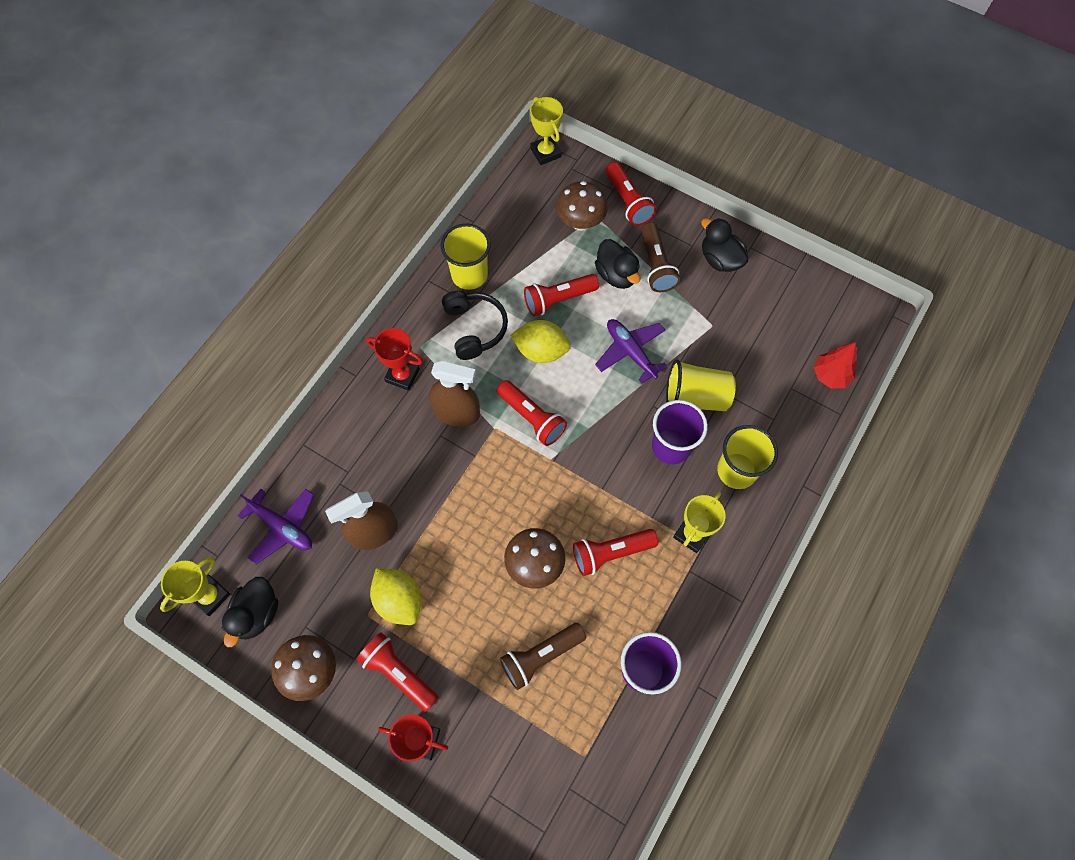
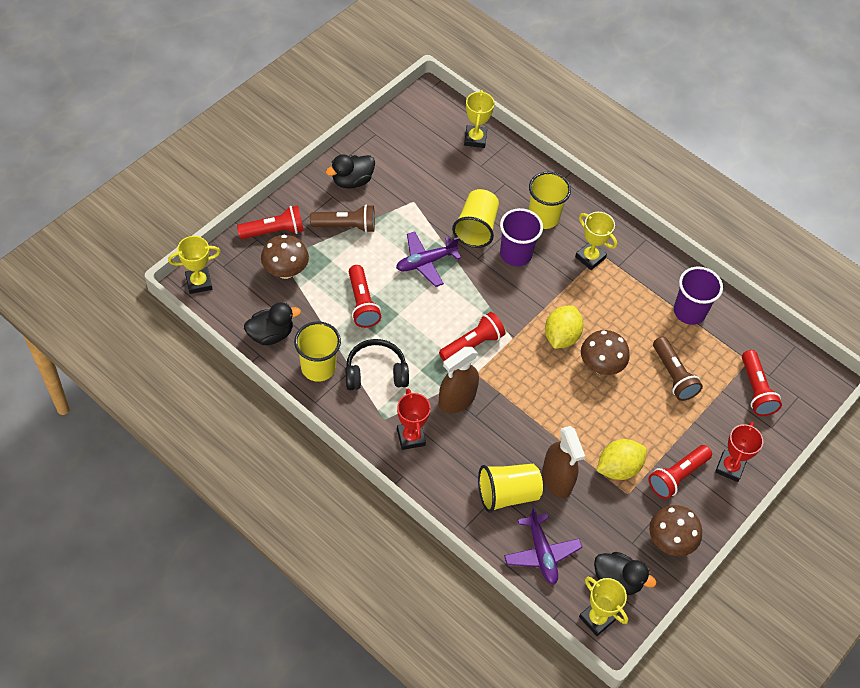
camera: 85 degrees left, 10 degrees down
purple plane [237,489,314,565] -> purple plane turned 120 degrees clockwise [504,507,582,585]
red trophy [366,328,423,391] -> red trophy turned 45 degrees counterclockwise [397,388,431,450]
brown spray bottle [429,361,480,427] -> brown spray bottle turned 150 degrees counterclockwise [438,347,479,413]
yellow lemon [510,320,571,363] -> yellow lemon moved to [545,305,584,349]
red flashlight [573,529,658,576] -> red flashlight moved to [742,350,782,416]
black duck [595,239,641,289] -> black duck moved to [244,302,301,345]
red tree [814,342,857,388] -> yellow trophy [464,90,495,148]
none -> yellow cup [478,464,543,513]

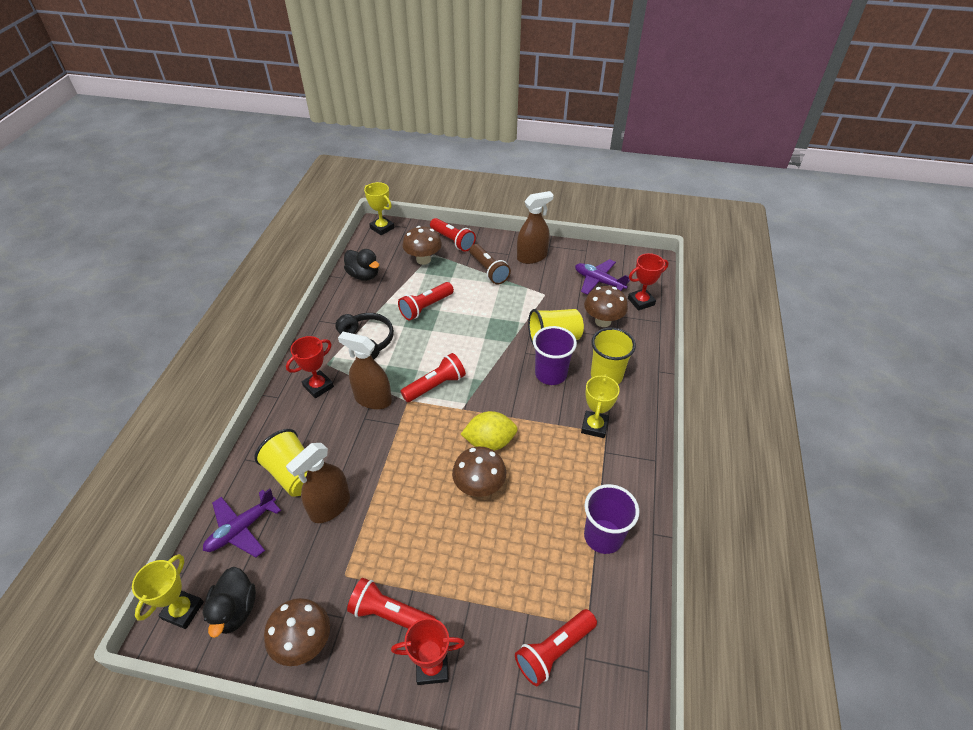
camera: 65 degrees right, 10 degrees down
yellow cup [294,321,341,382] -> none
black duck [326,155,375,189] -> brown spray bottle [517,191,554,264]
purple plane [396,231,461,287] -> purple plane moved to [575,259,630,295]
red flashlight [439,312,505,361] -> red flashlight turned 60 degrees counterclockwise [400,353,466,402]
yellow trophy [464,90,495,148] -> red trophy [628,253,669,310]
yellow lemon [597,439,647,480] -> none
brown flashlight [653,337,703,401] -> none
none -> brown mushroom [584,286,628,327]

